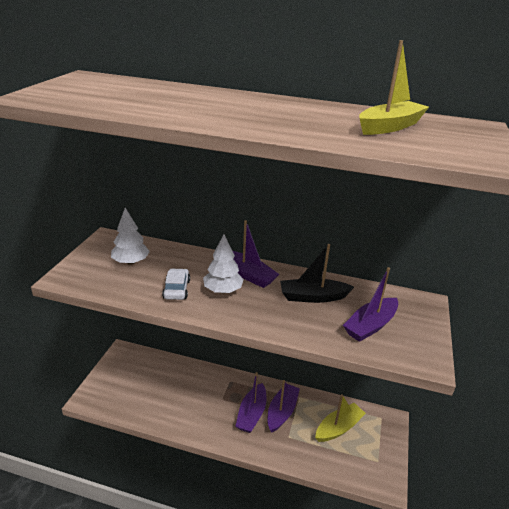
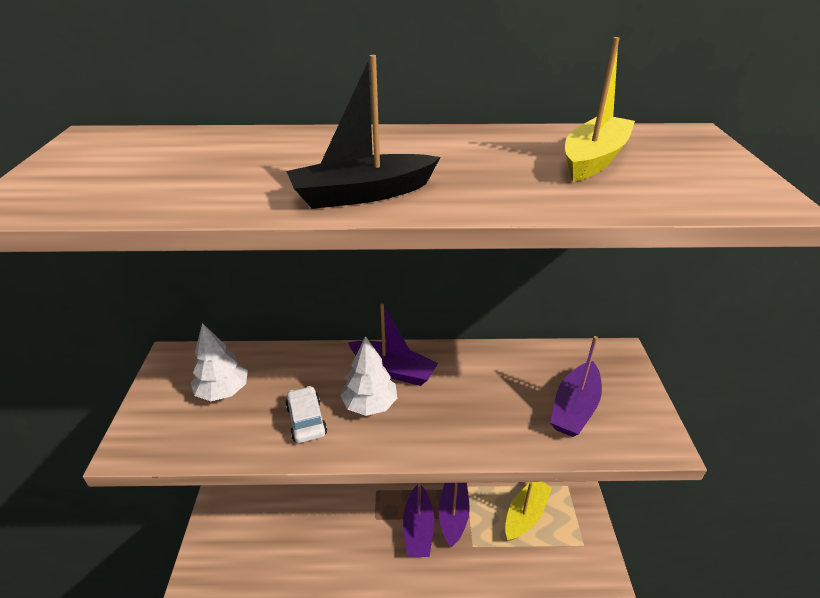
camera: 15 degrees left, 5 degrees up
black boat [280,244,354,303] -> black boat moved to [286,55,440,209]

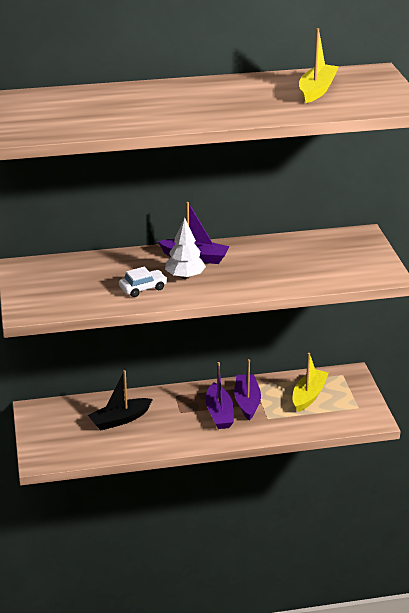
camera: 10 degrees left, 5 degrees down
white tree [191,323,248,401] -> none
white car [285,386,327,443] -> white car turned 90 degrees clockwise [119,267,167,297]
black boat [286,55,440,209] -> black boat moved to [88,370,153,430]
purple boat [550,336,602,437] -> none

